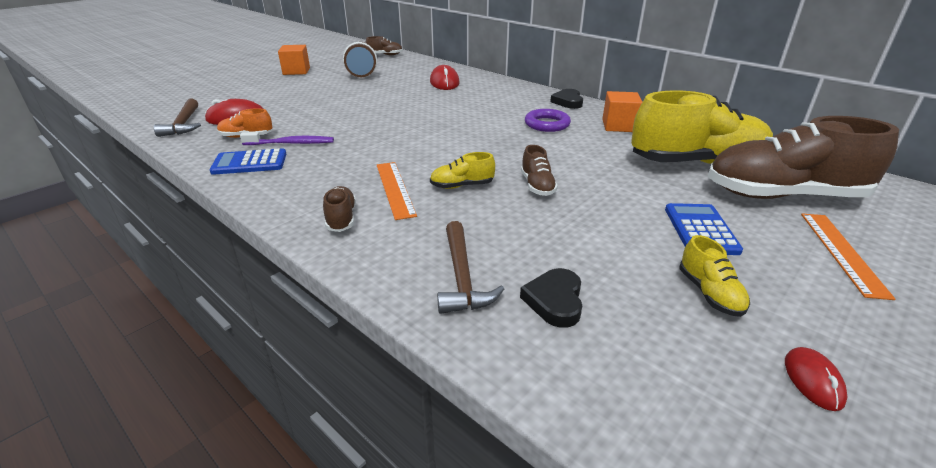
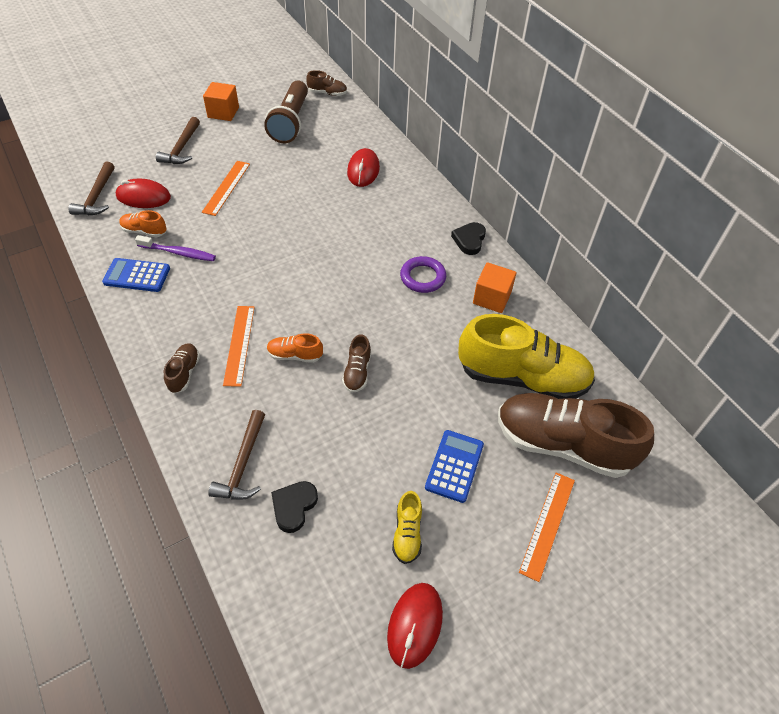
camera: 15 degrees right, 20 degrees up
yellow shoe [430,152,495,189] -> orange shoe [267,333,323,363]
red mouse [785,347,847,411] -> red mouse [387,583,443,669], size x1.68
none -> brown hammer [156,117,200,164]
none -> orange ruler [202,161,250,216]

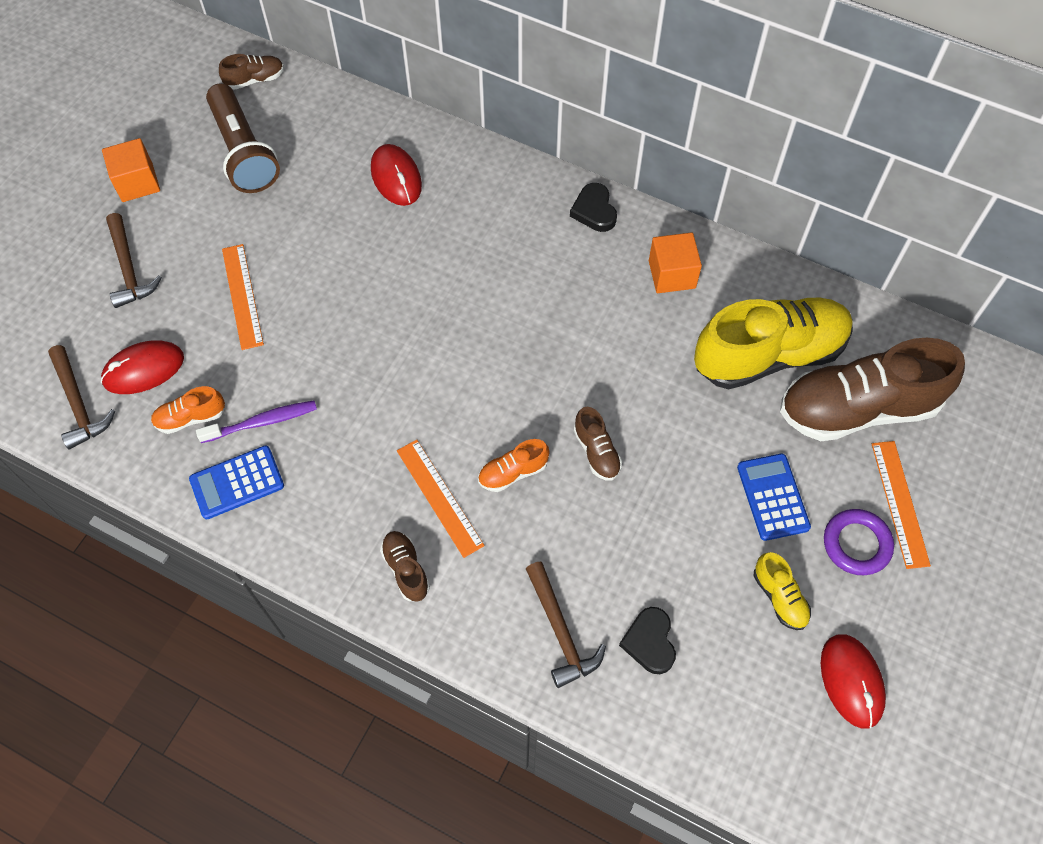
camera: 30 degrees left, 10 degrees up
purple ring [400,256,446,293] -> purple ring moved to [824,509,894,575]

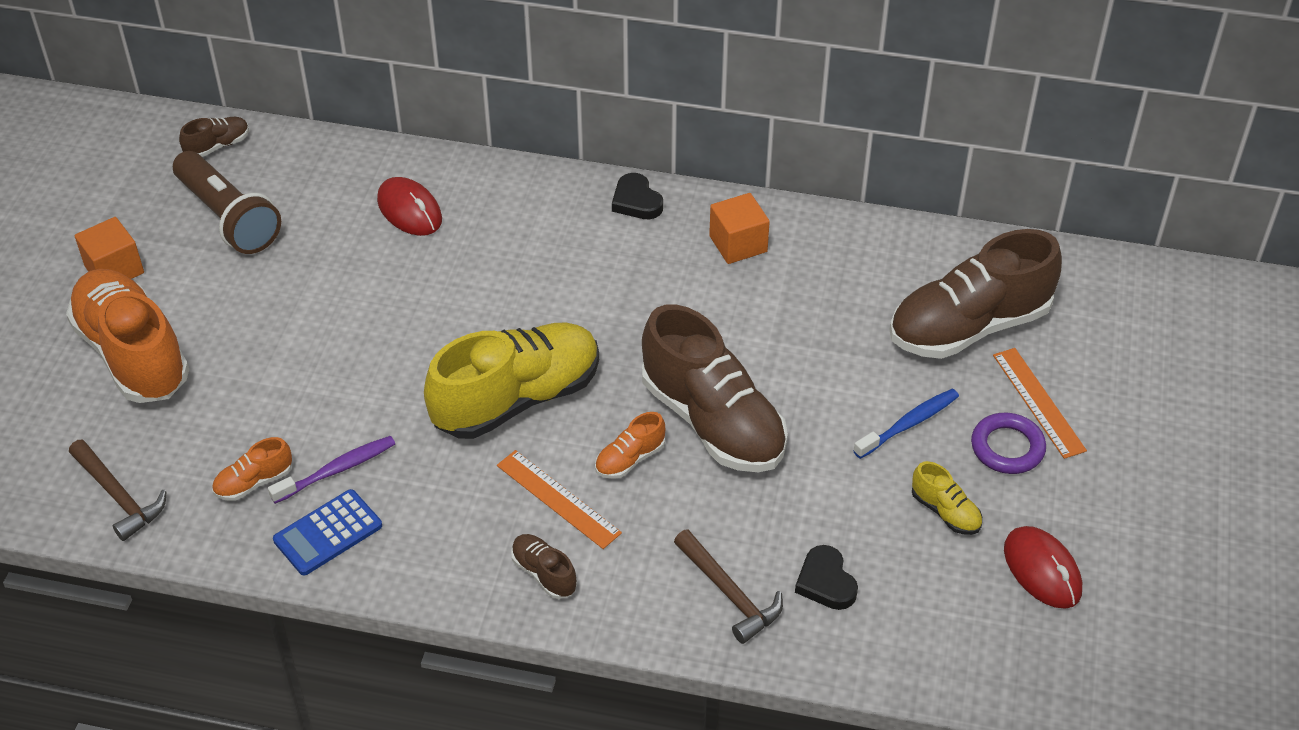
camera: 15 degrees left, 15 degrees down
red mouse [101,340,184,394] -> none
brown hammer [106,213,162,308] -> orange shoe [66,269,189,403]
orange ruler [222,244,264,350] -> none
brown shoe [574,407,622,481] -> brown shoe [642,304,788,472], size x2.33
yellow shoe [694,298,853,389] -> yellow shoe moved to [424,322,599,439]
blue calculator [737,453,811,541] -> blue toothbrush [853,389,959,459]

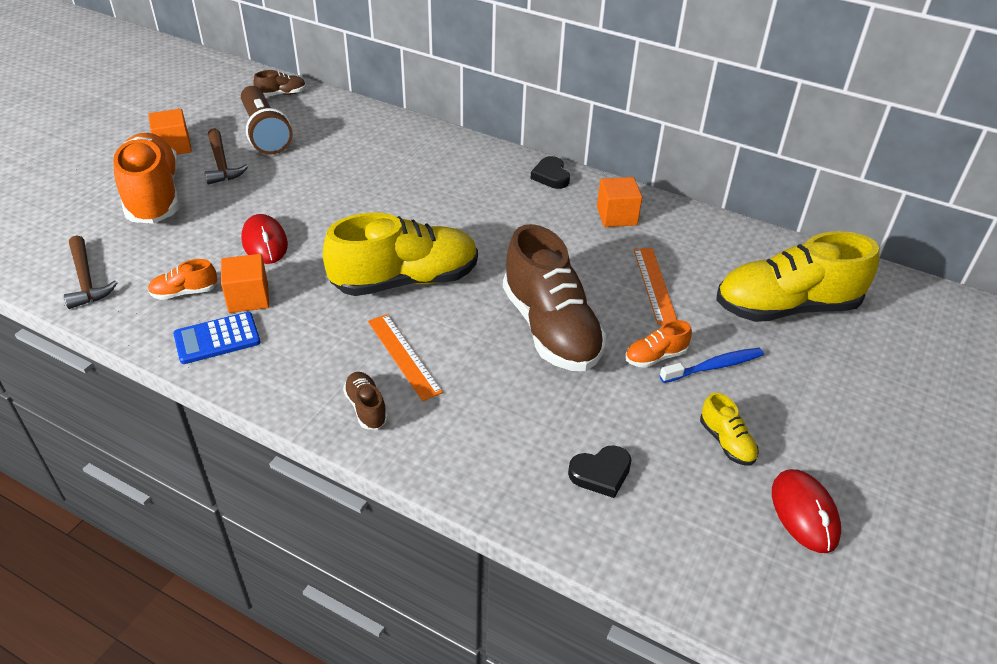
camera: 15 degrees right, 5 degrees down
purple toothbrush [268,436,395,504] -> orange cube [221,254,269,313]
red mouse [377,177,442,236] -> red mouse moved to [241,214,288,264]
orange shoe [595,412,665,479] -> orange shoe moved to [625,320,692,368]
brown hammer [674,529,783,644] -> brown hammer moved to [205,128,248,185]
black heart [795,545,858,610] -> black heart turned 105 degrees counterclockwise [568,445,631,498]
brown shoe [890,229,1062,359] -> yellow shoe [716,231,879,322]
purple ring [971,413,1046,474] -> none
orange ruler [993,348,1087,459] -> orange ruler moved to [634,248,677,324]

